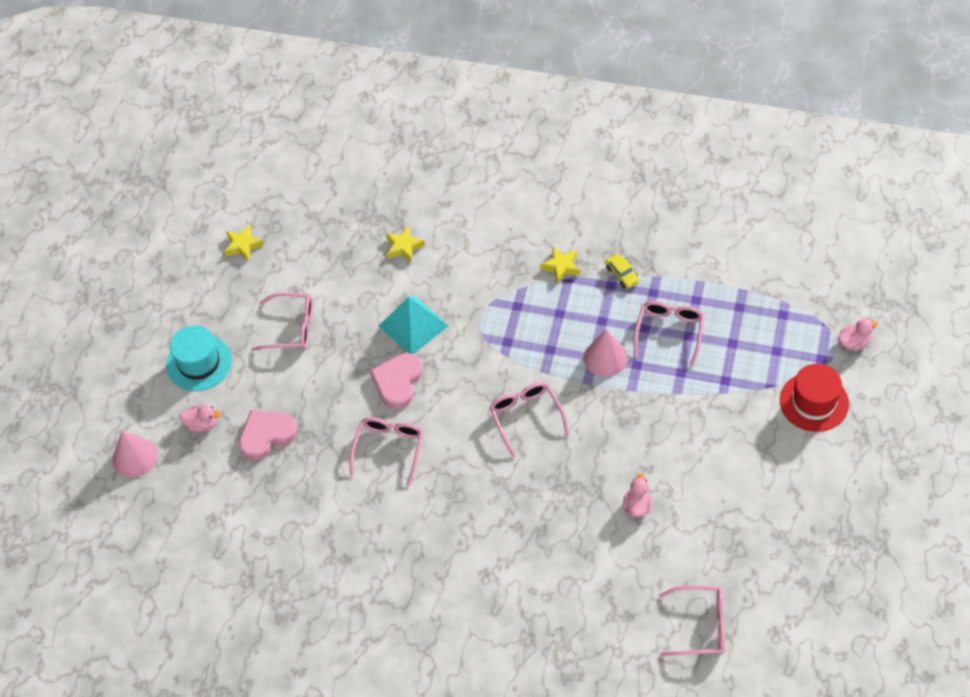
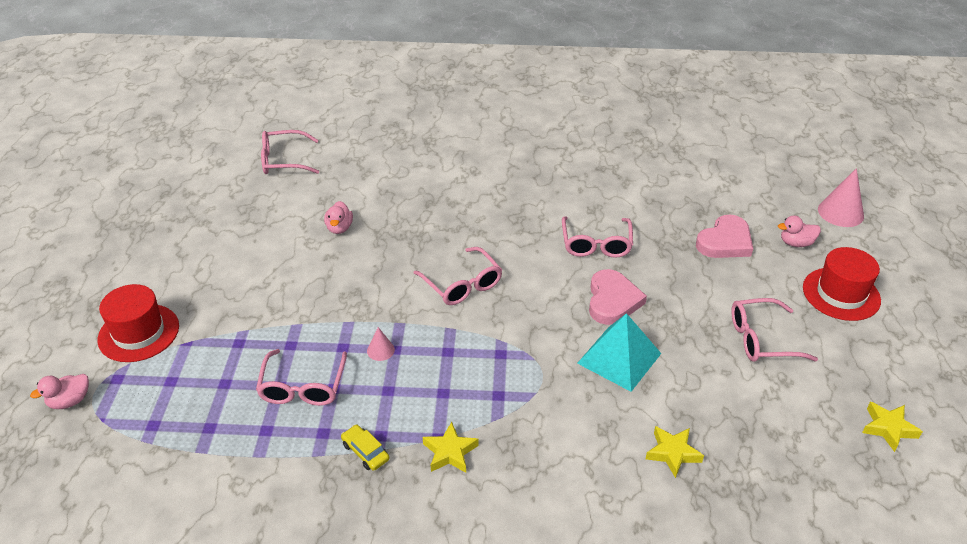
camera: 165 degrees right, 15 degrees down
turquoise hat [166,325,232,391] -> red hat [803,247,881,321]
pink cone [584,329,628,377] -> pink cone [367,327,395,361], size x0.53

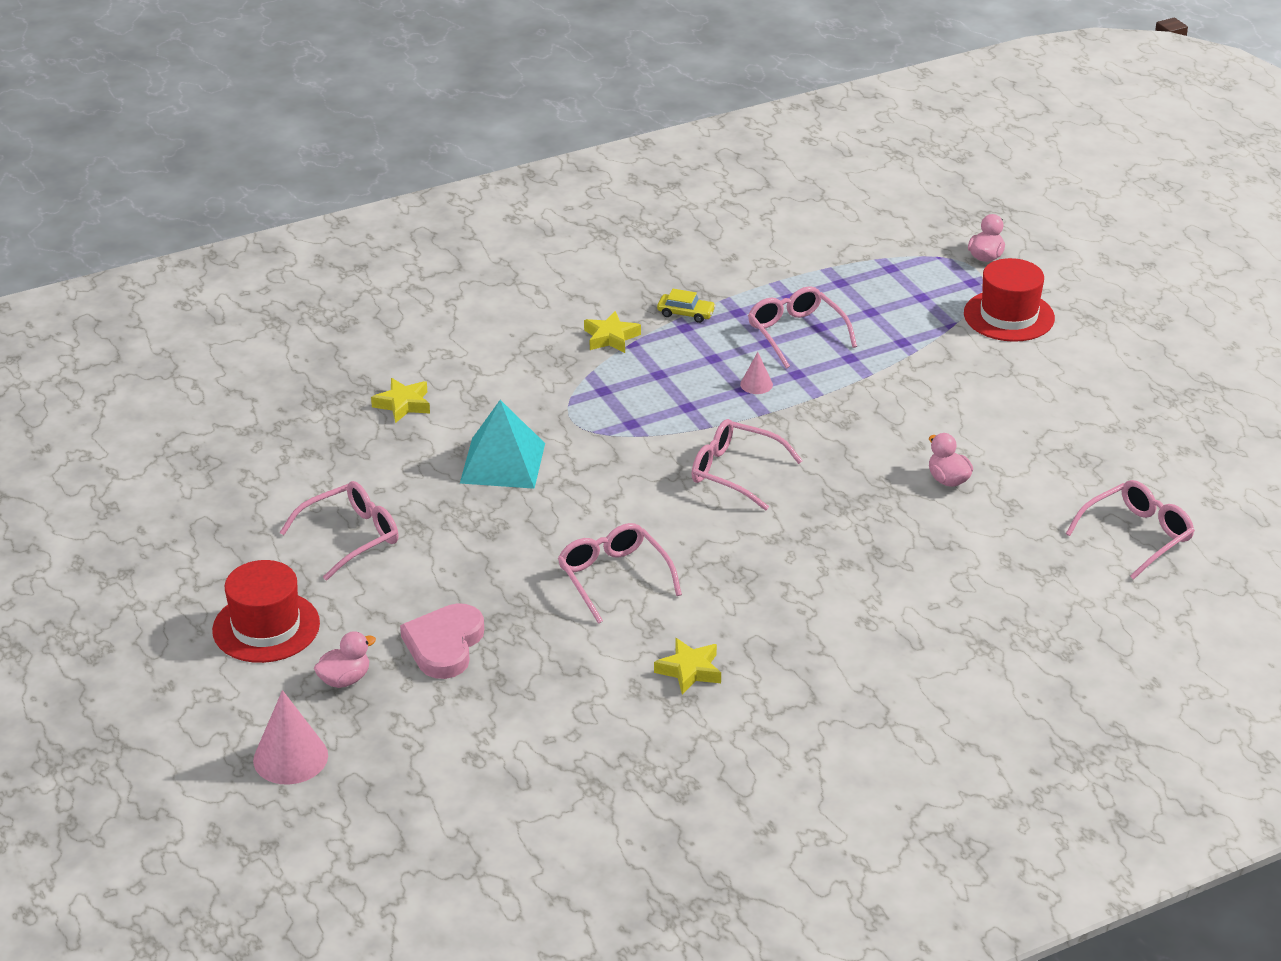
camera: 150 degrees right, 5 degrees down
pink heart [589,269,647,325] -> none
yellow star [862,402,923,452] -> yellow star moved to [654,638,721,694]

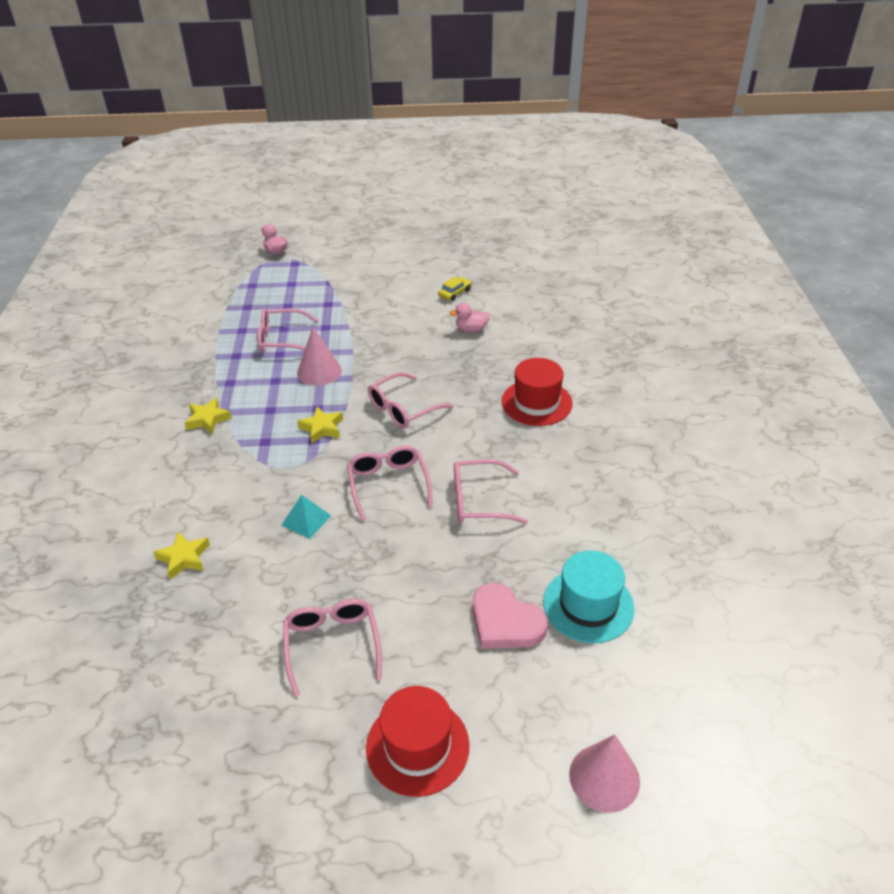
camera: 65 degrees left, 5 degrees up
pink duck [314,631,376,688] -> none
turquoise pyramid [460,400,545,489] -> turquoise pyramid [281,495,331,539], size x0.57
yellow star [654,638,721,694] -> yellow star moved to [297,407,343,443]
yellow car [657,289,716,323] -> yellow car moved to [438,277,472,301]
pink cone [740,352,773,394] -> pink cone [297,327,342,386], size x1.89
red hat [964,258,1055,342] -> red hat moved to [501,358,573,426]
pink glasses [1066,480,1195,580] -> pink glasses moved to [347,446,433,521]
none -> turquoise hat [543,551,635,643]

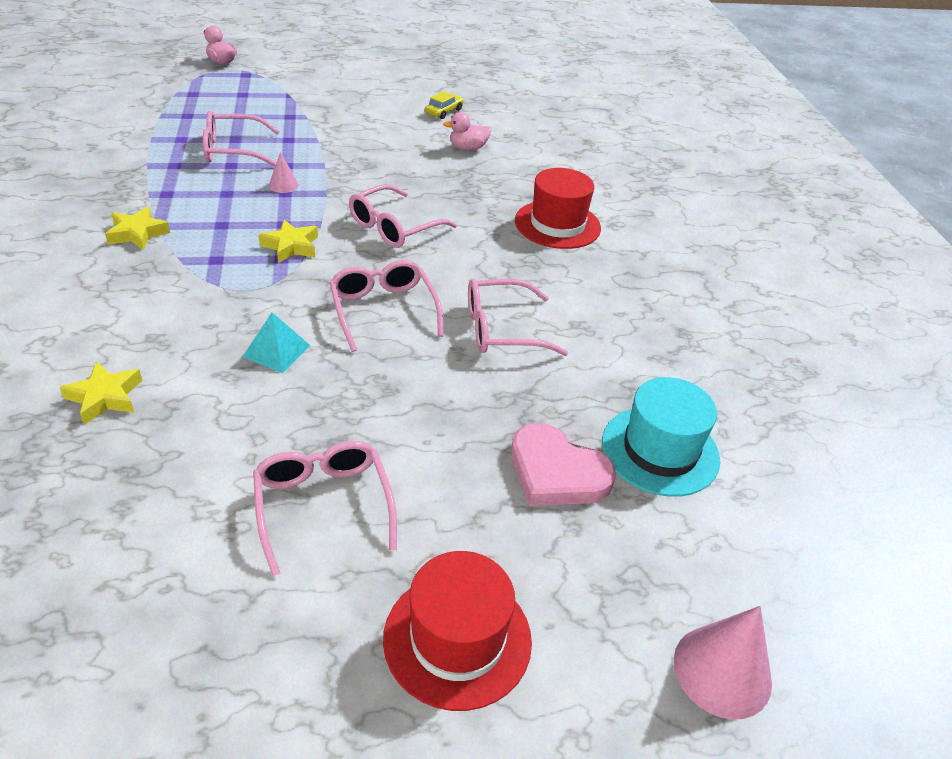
camera: 10 degrees left, 0 degrees up
pink cone [297,327,342,386] -> pink cone [269,152,299,193], size x0.53

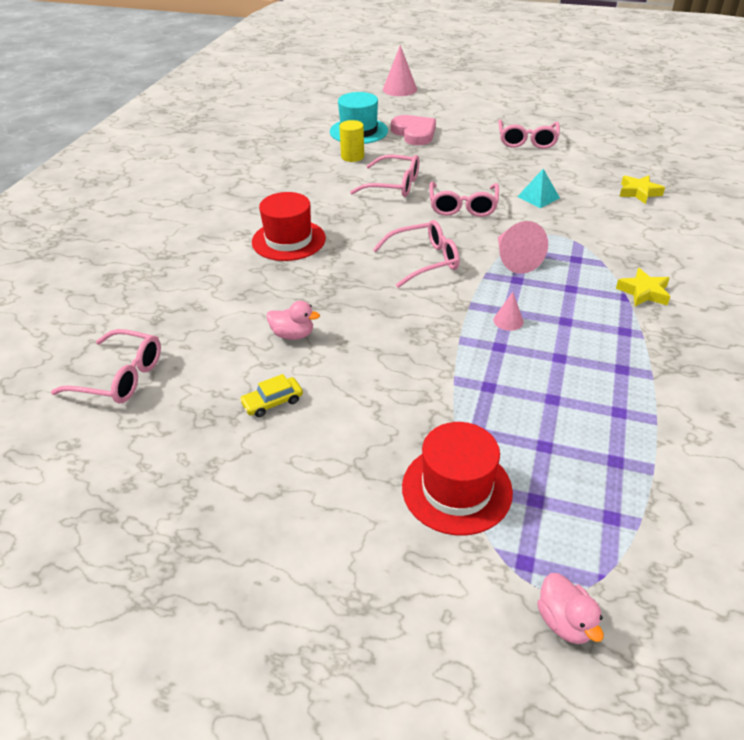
camera: 150 degrees left, 0 degrees up
pink glasses [203,111,280,167] -> pink glasses moved to [51,329,161,404]
yellow star [258,220,318,263] -> pink cone [498,221,548,274]
red hat [383,551,532,711] -> red hat moved to [402,422,513,535]
none -> yellow cylinder [339,120,364,162]

